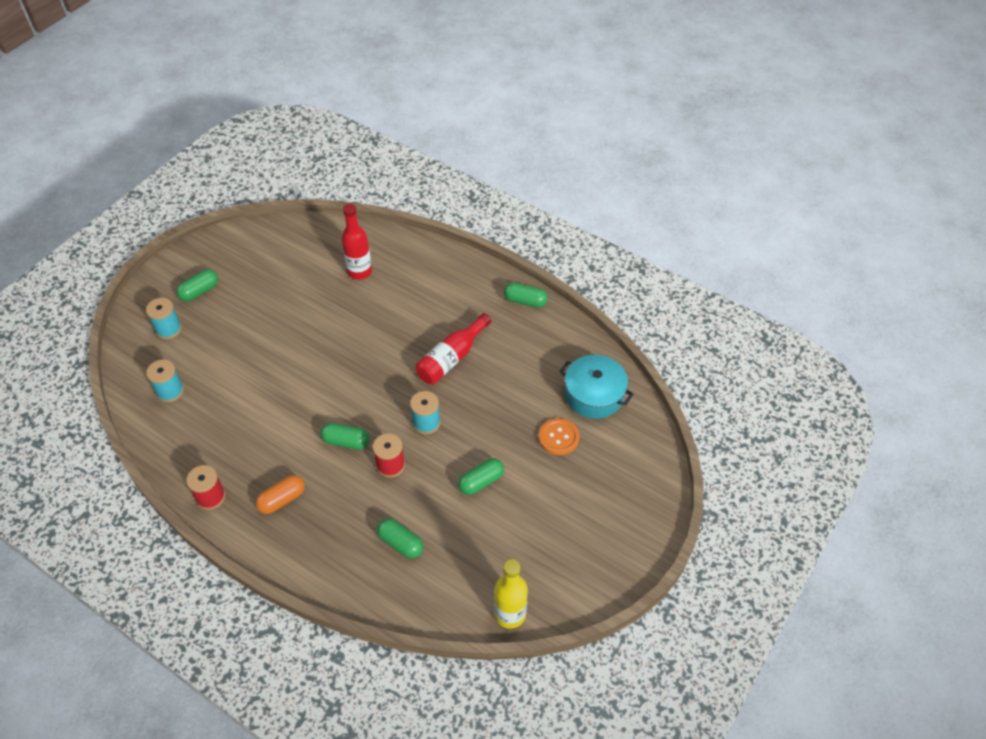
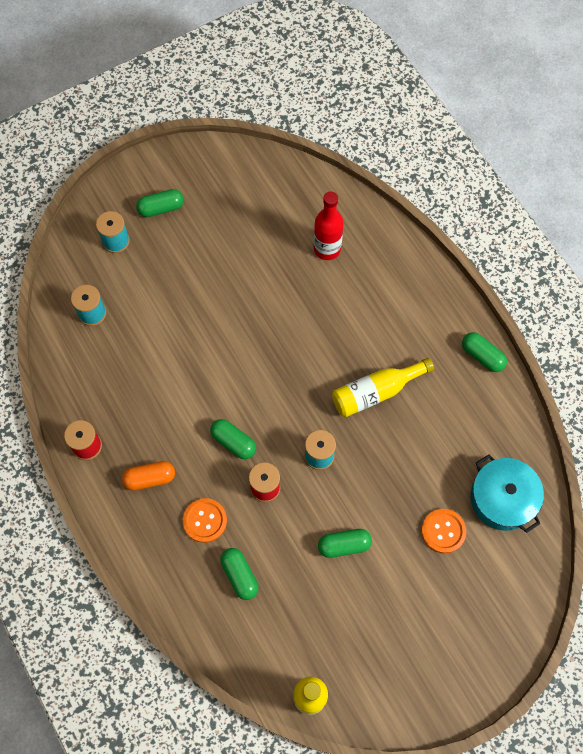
camera: 25 degrees right, 15 degrees up
red bottle [416,313,492,384] -> yellow bottle [332,358,434,417]
none -> orange button [183,498,227,543]

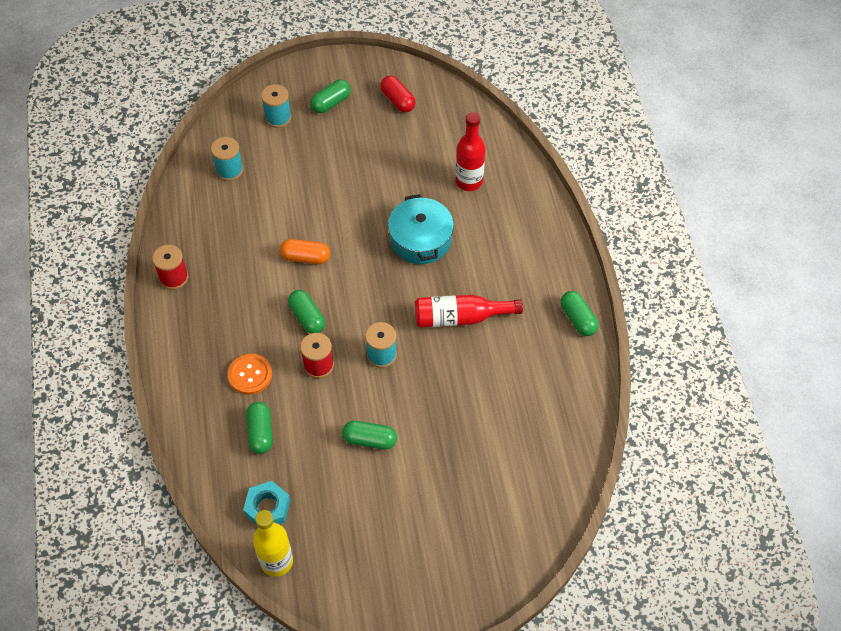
camera: 20 degrees right, 10 degrees down
orange capsule [122,461,175,491] -> orange capsule moved to [280,239,330,264]
green capsule [136,189,184,217] -> green capsule turned 45 degrees counterclockwise [310,79,351,113]
yellow bottle [332,358,434,417] -> red bottle [415,295,523,328]
orange button [421,509,466,553] -> none
turquoise pot [470,454,544,533] -> turquoise pot moved to [388,194,454,264]
none -> turquoise nut [243,481,290,525]
none -> red capsule [380,76,416,112]

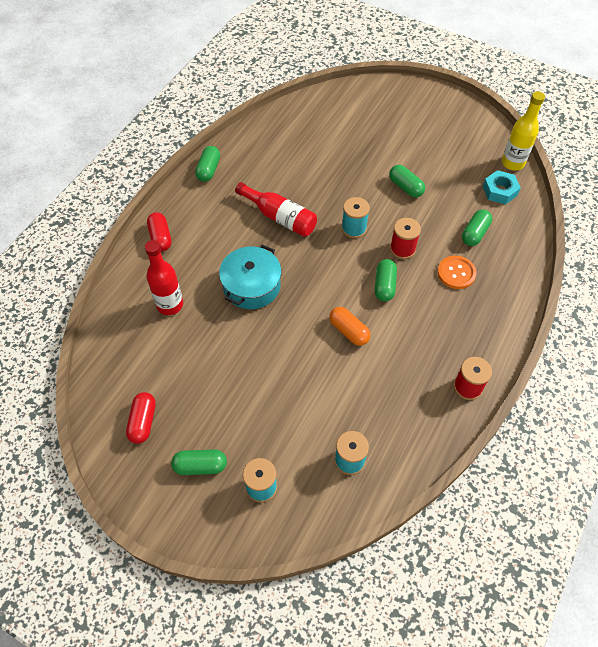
camera: 140 degrees left, 0 degrees up
none -> red capsule [147,212,171,251]

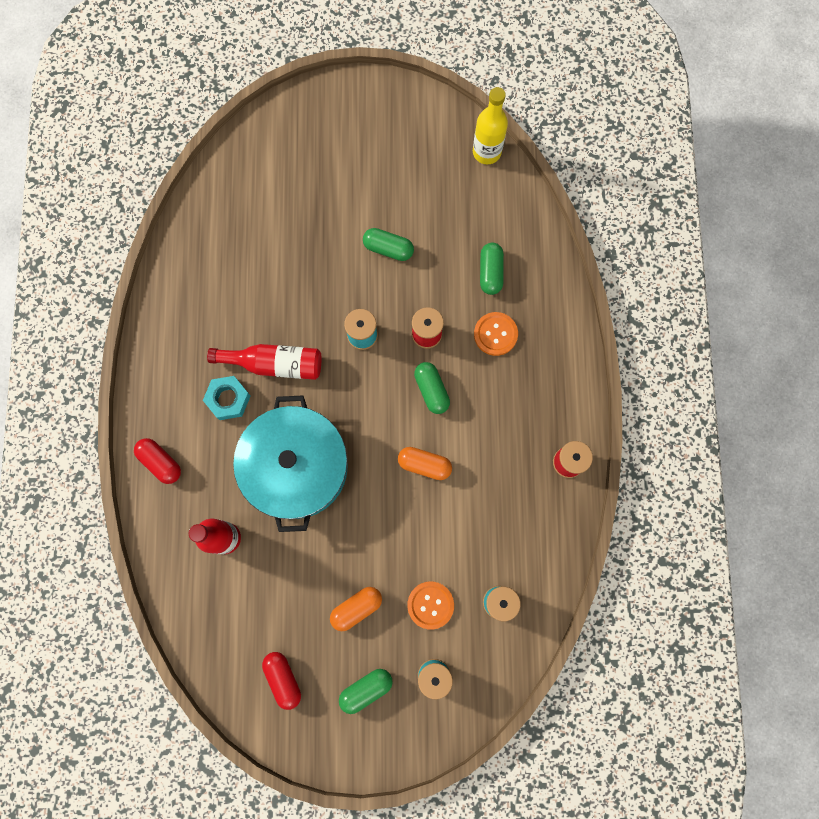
camera: 30 degrees left, 20 degrees up
green capsule [195,146,220,182] -> none
turquoise pot [219,245,282,309] -> turquoise pot [233,395,348,532], size x1.51
turquoise nut [483,170,521,204] -> turquoise nut moved to [203,376,250,420]
none -> orange capsule [330,587,382,631]
none -> orange button [407,581,454,630]

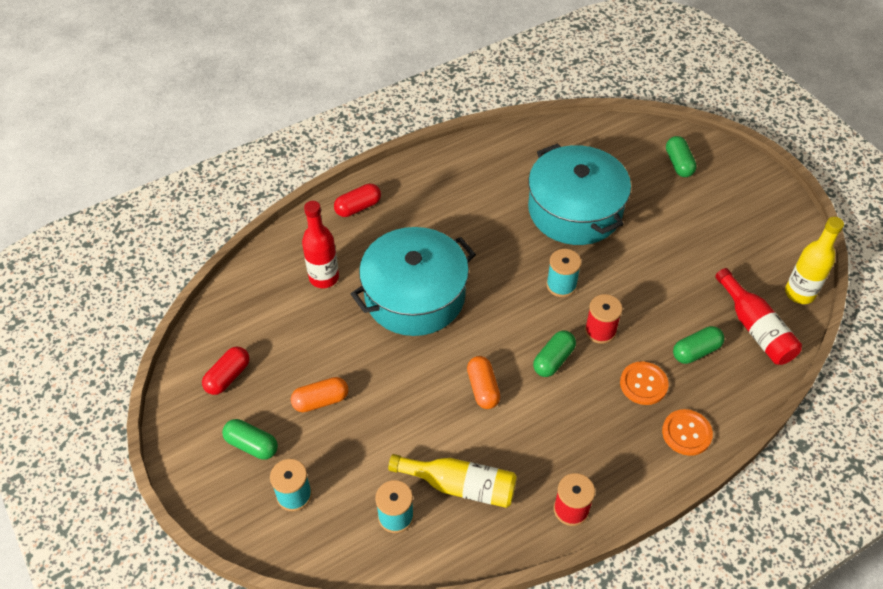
camera: 60 degrees right, 25 degrees down
red capsule [134,438,181,484] -> red capsule turned 45 degrees clockwise [334,184,381,217]
turquoise nut [203,376,250,420] -> none
red bottle [207,344,322,380] -> red bottle moved to [715,268,802,365]
orange capsule [330,587,382,631] -> orange capsule turned 45 degrees counterclockwise [291,377,349,412]
green capsule [363,228,414,261] -> green capsule moved to [666,136,697,177]
orange button [407,581,454,630] -> orange button moved to [662,409,713,456]
none -> yellow bottle [388,454,517,508]
none -> turquoise pot [528,143,631,245]

